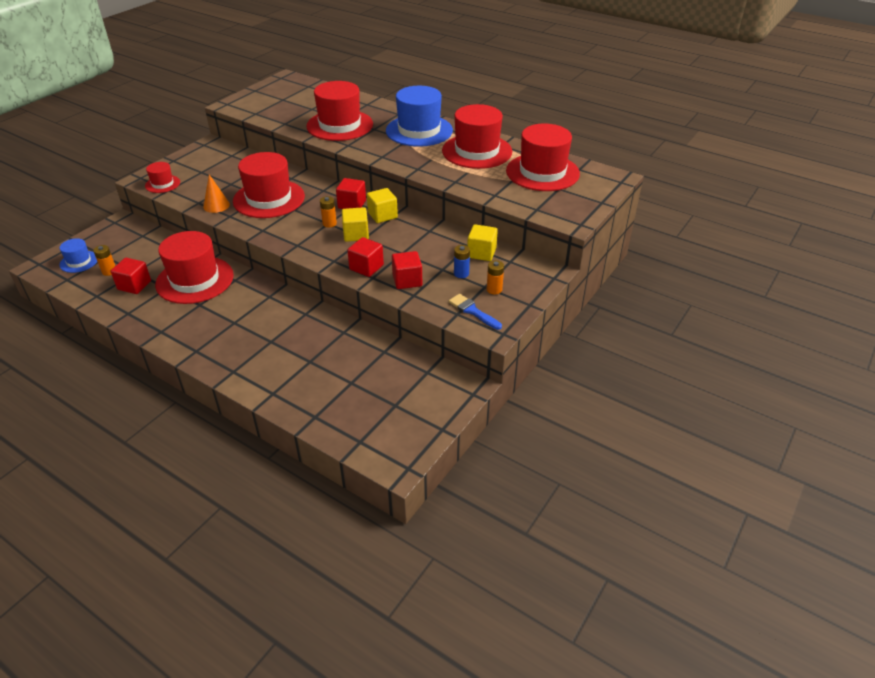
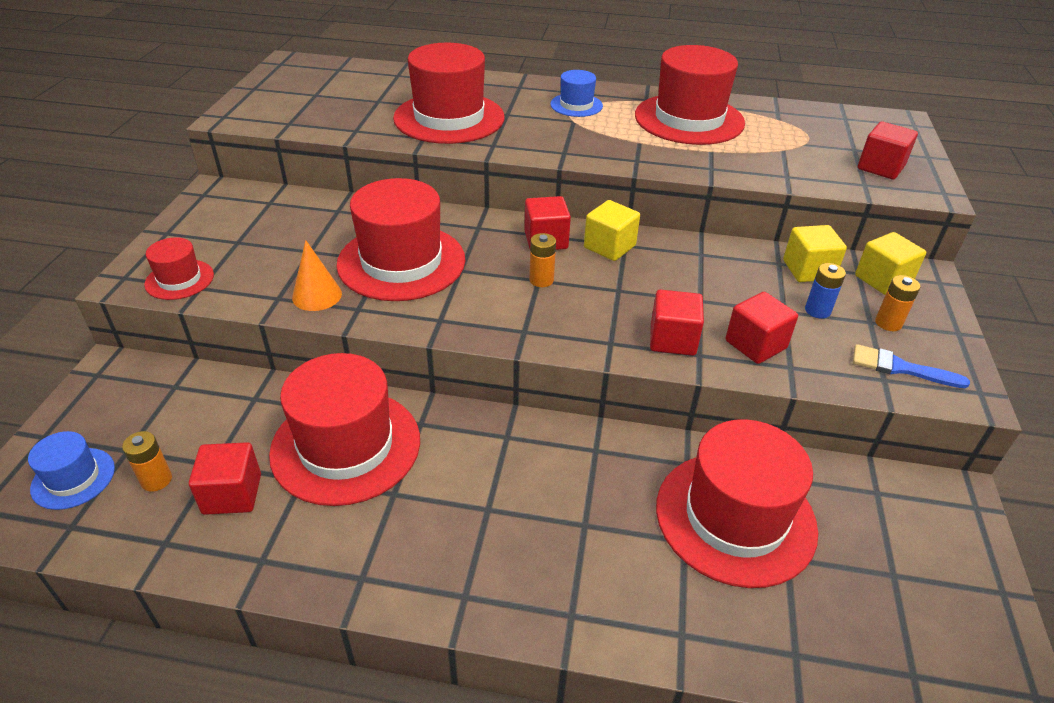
camera: 25 degrees left, 0 degrees up
yellow cube [342,207,369,242] -> yellow cube moved to [855,232,926,295]
blue hat [386,86,453,147] -> blue hat [550,70,603,117], size x0.49
red hat [506,124,580,191] -> red hat moved to [656,419,818,588]
none -> red cube [858,121,918,180]

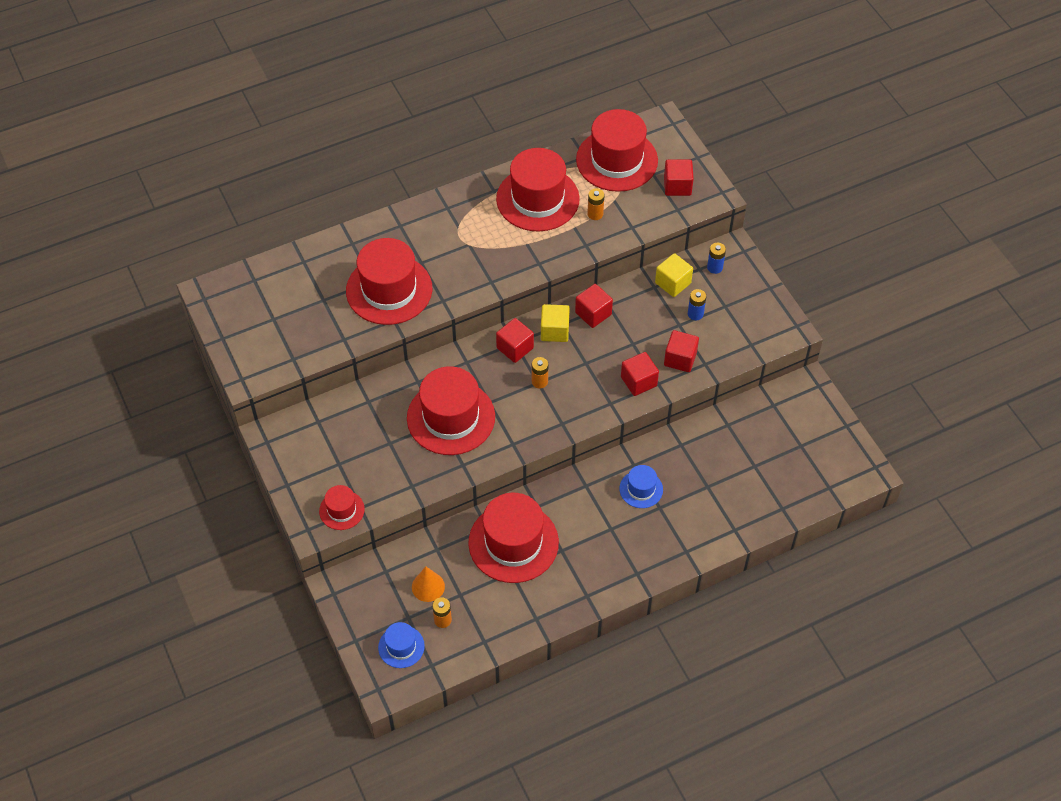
camera: 35 degrees left, 15 degrees up
red cube [189,442,261,515] -> red cube moved to [575,284,613,328]
orange cone [292,240,342,311] -> orange cone moved to [412,566,445,602]
blue hat [550,70,603,117] -> blue hat moved to [619,465,663,508]
red hat [656,419,818,588] -> red hat moved to [576,109,658,192]
blue brush [853,344,970,388] -> none
yellow cube [855,232,926,295] -> blue battery [707,243,726,274]
orange battery [875,275,921,331] -> orange battery moved to [587,188,604,220]

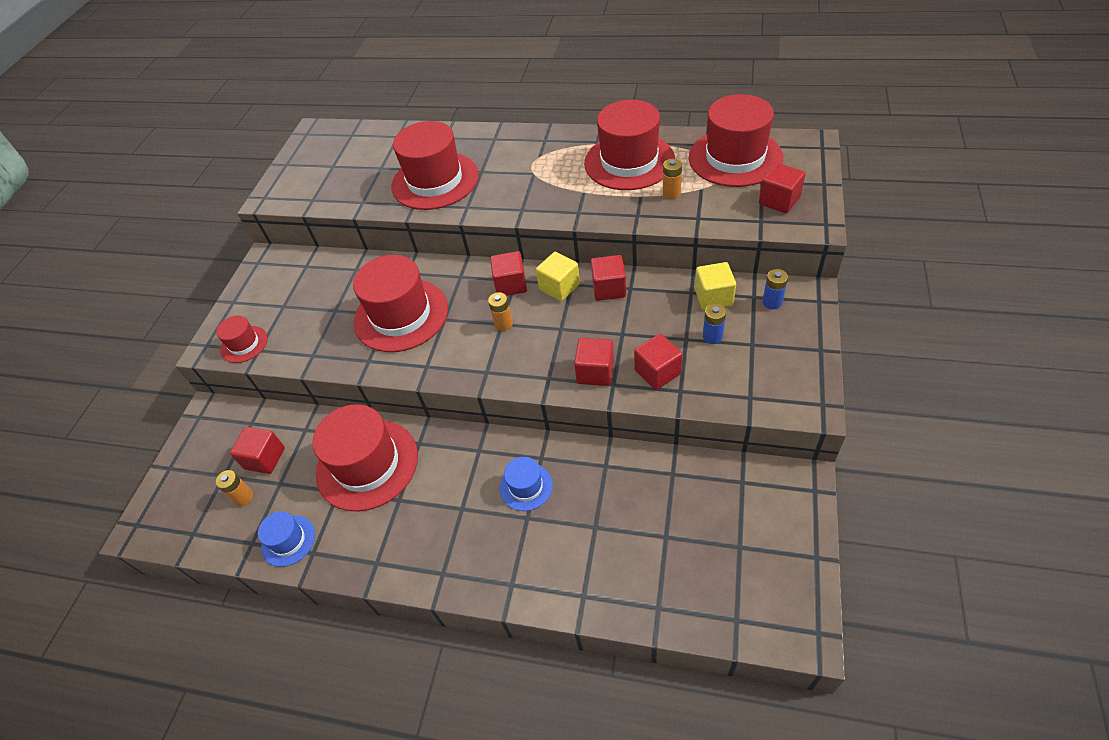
camera: 45 degrees right, 5 degrees down
blue hat [378,622,425,668] -> blue hat moved to [258,511,315,567]
orange cone [412,566,445,602] -> red cube [230,427,285,474]

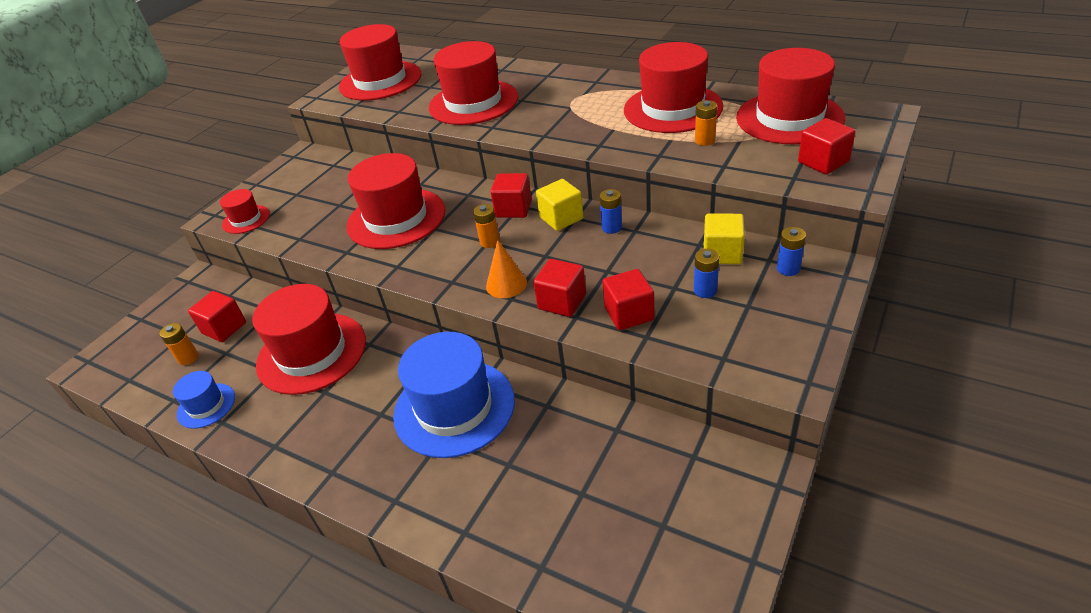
camera: 15 degrees right, 10 degrees down
blue hat [500,457,553,511] -> blue hat [393,332,515,458], size x2.03
red cube [591,255,626,301] -> blue battery [600,189,622,234]
none -> red hat [339,24,421,100]
none -> orange cone [486,240,527,298]

